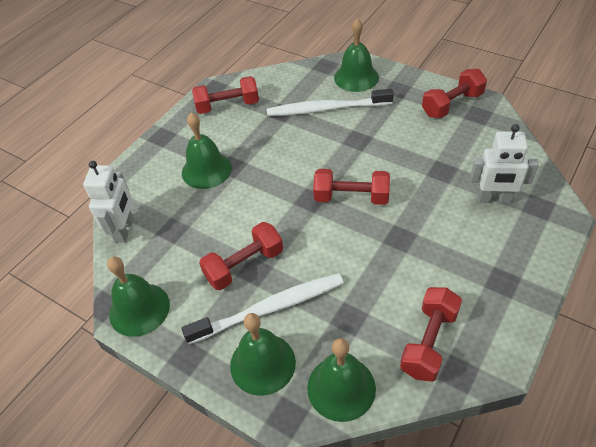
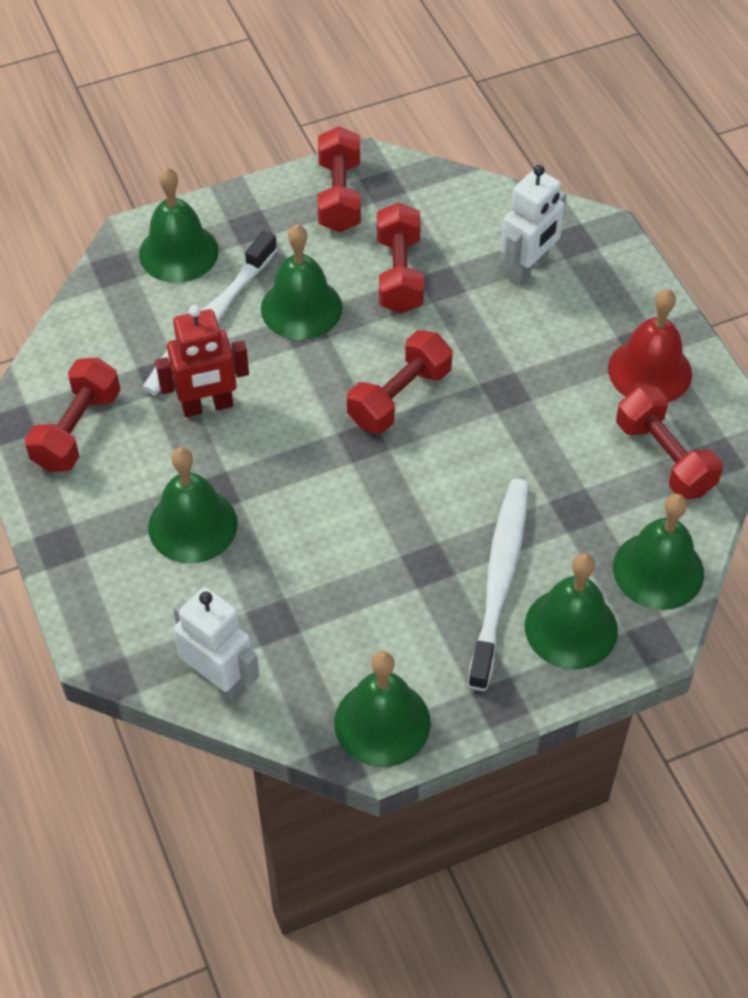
camera: 60 degrees left, 5 degrees up
red dumbbell [199,222,283,290] -> red dumbbell moved to [377,203,424,314]
none -> red robot [155,305,249,417]
none -> green bell [261,224,342,340]
none -> red bell [608,289,692,402]

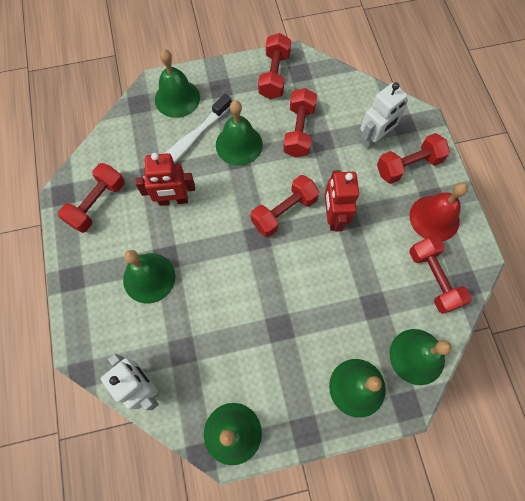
camera: 10 degrees right, 15 degrees up
white toothbrush [468,479,529,691] -> none
none -> red robot [324,170,359,231]
none -> red dumbbell [377,133,450,184]

